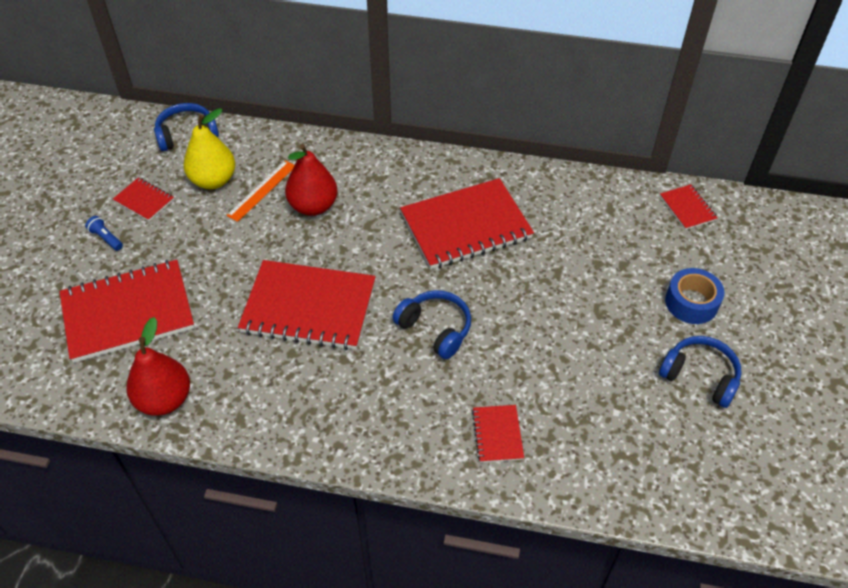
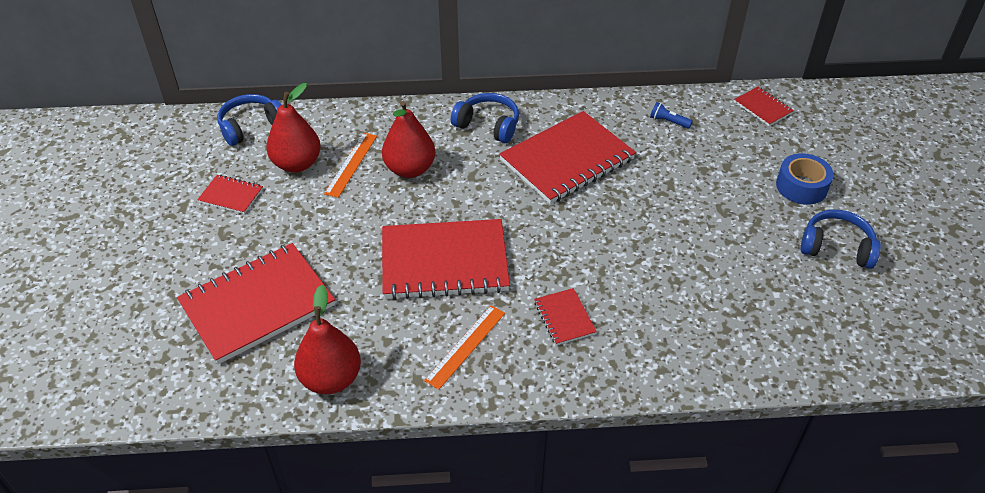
camera: 15 degrees left, 5 degrees down
blue flashlight [85,216,123,251] -> blue flashlight moved to [650,102,693,129]
yellow pear [183,108,235,189] -> red pear [266,83,321,173]
blue headphones [393,290,471,359] -> blue headphones moved to [451,93,519,143]
red notebook [472,405,524,463] -> red notebook moved to [534,288,597,345]
none -> orange ruler [424,305,505,390]

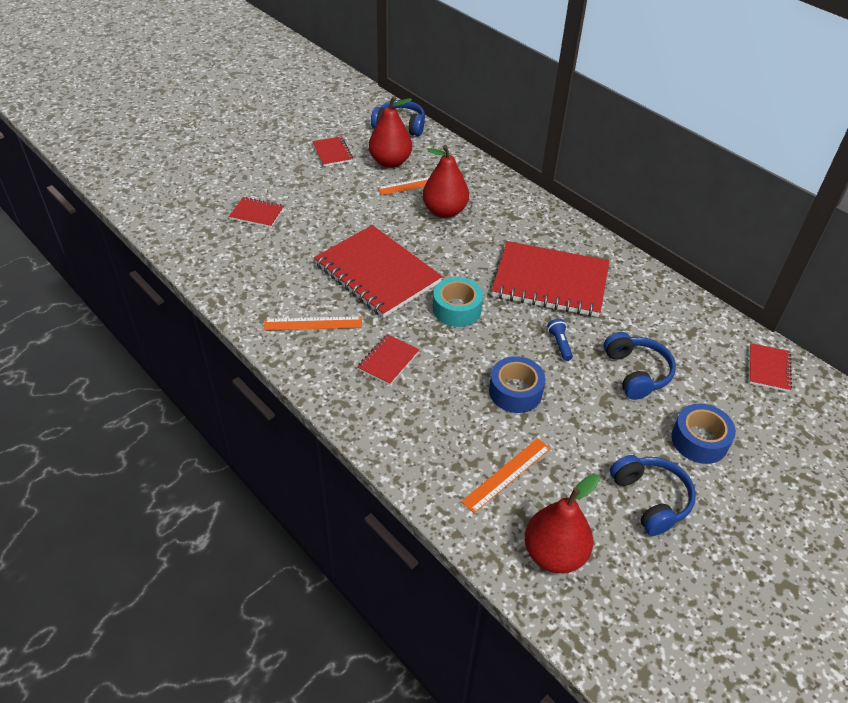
camera: 50 degrees right, 0 degrees up
red notebook [177,243,335,364] -> red notebook [229,197,284,228], size x0.46
red pear [294,285,361,394] -> red pear moved to [524,474,600,573]
blue headphones [451,93,519,143] -> blue headphones moved to [604,332,676,400]
blue flashlight [650,102,693,129] -> blue flashlight moved to [547,318,573,361]
none -> turquoise tape [433,277,483,327]
none -> orange ruler [461,438,551,513]
none -> blue tape [489,356,545,413]

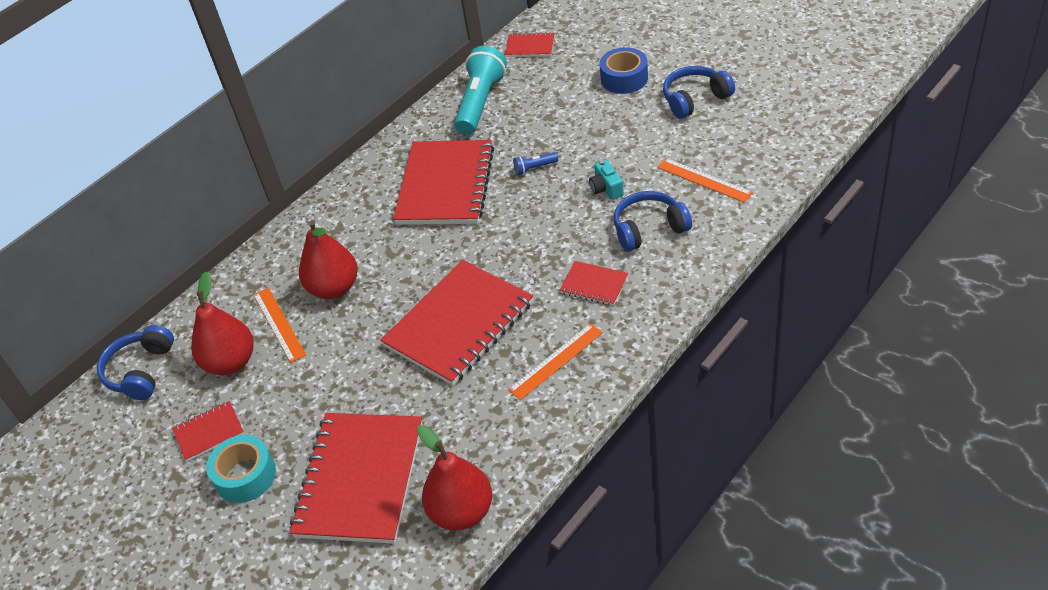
camera: 90 degrees left, 0 degrees up
red notebook [229,197,284,228] -> red notebook [290,413,423,544], size x2.19
orange ruler [264,316,362,331] -> orange ruler turned 60 degrees clockwise [508,323,603,400]
turquoise tape [433,277,483,327] -> turquoise tape moved to [206,435,276,503]
blue tape [489,356,545,413] -> turquoise camera [589,159,624,200]
red pear [524,474,600,573] -> red pear moved to [417,425,492,530]
blue headphones [604,332,676,400] -> blue headphones moved to [614,191,692,252]
none -> turquoise flashlight [454,46,507,135]

